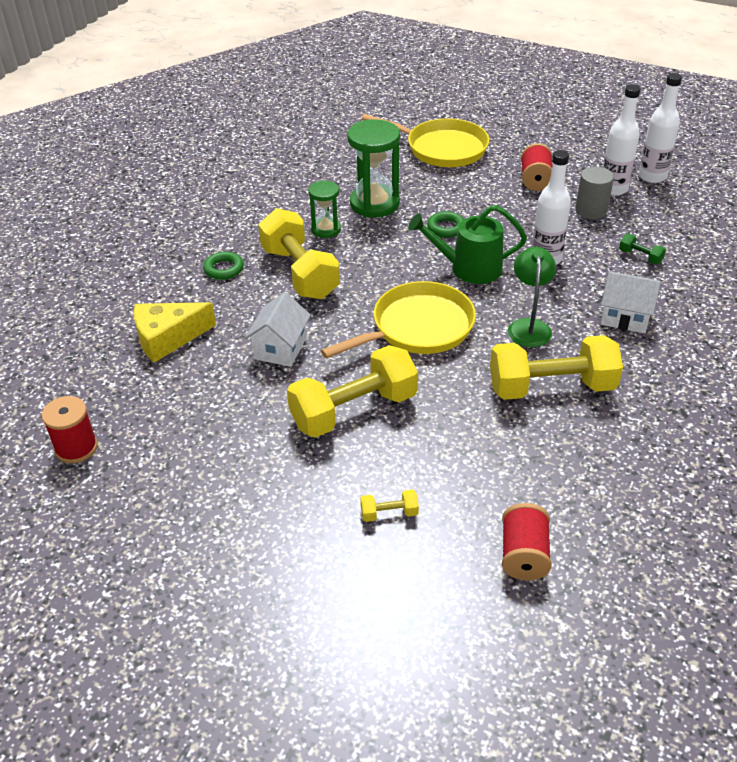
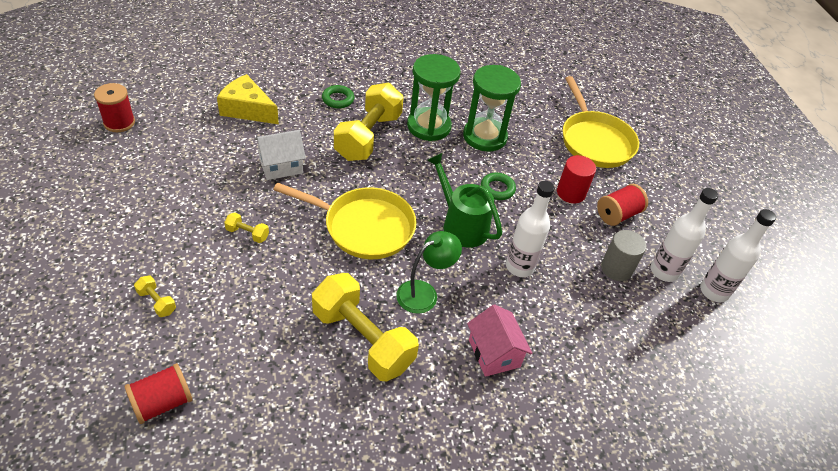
camera: 45 degrees right, 5 degrees up
yellow dumbbell [287,345,418,438] -> yellow dumbbell [224,212,269,243], size x0.41
green hourglass [308,180,341,238] -> green hourglass [407,54,461,141], size x1.73
white house [600,271,661,333] -> pink house [467,304,533,377]
green dumbbell [619,234,666,264] -> none
none -> red cylinder [557,155,596,203]

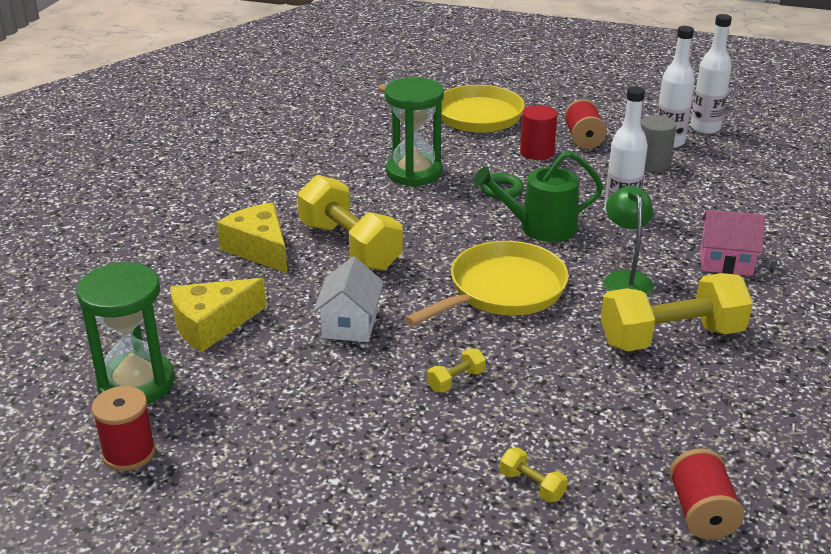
camera: 55 degrees left, 15 degrees down
yellow dumbbell [134,276,176,317] -> yellow dumbbell turned 60 degrees clockwise [500,448,568,502]
green ring [322,85,354,109] -> yellow cheese [217,203,287,273]
green hourglass [407,54,461,141] -> green hourglass moved to [76,262,174,404]

